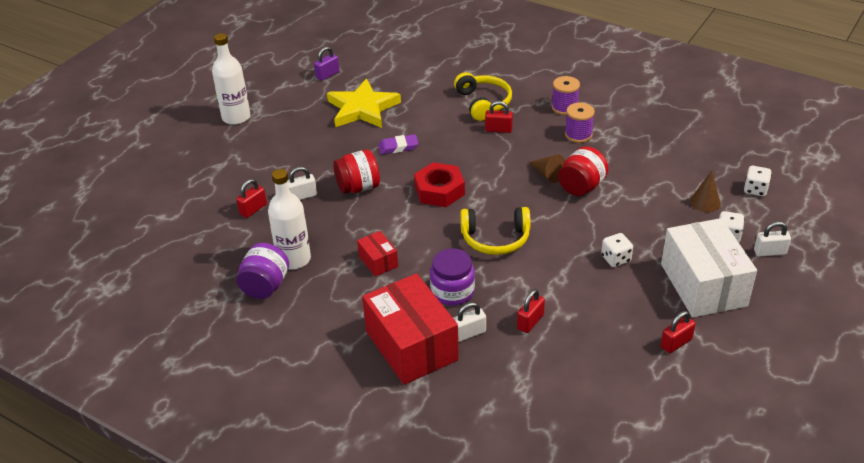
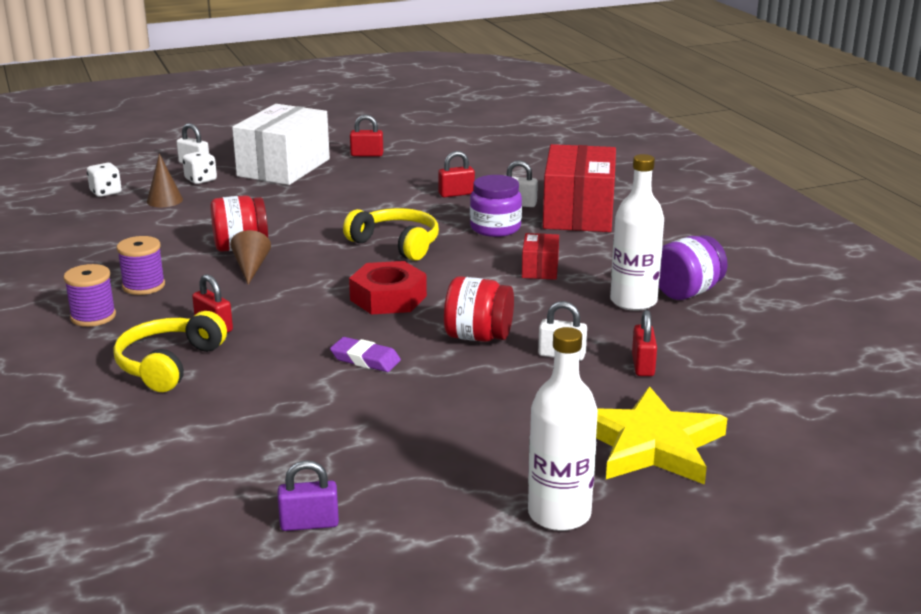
camera: 145 degrees left, 15 degrees down
red padlock [236,179,267,218] -> red padlock turned 75 degrees counterclockwise [632,310,657,376]
yellow star [327,79,401,128] -> yellow star moved to [596,386,727,485]
white dice [601,233,633,267] -> none

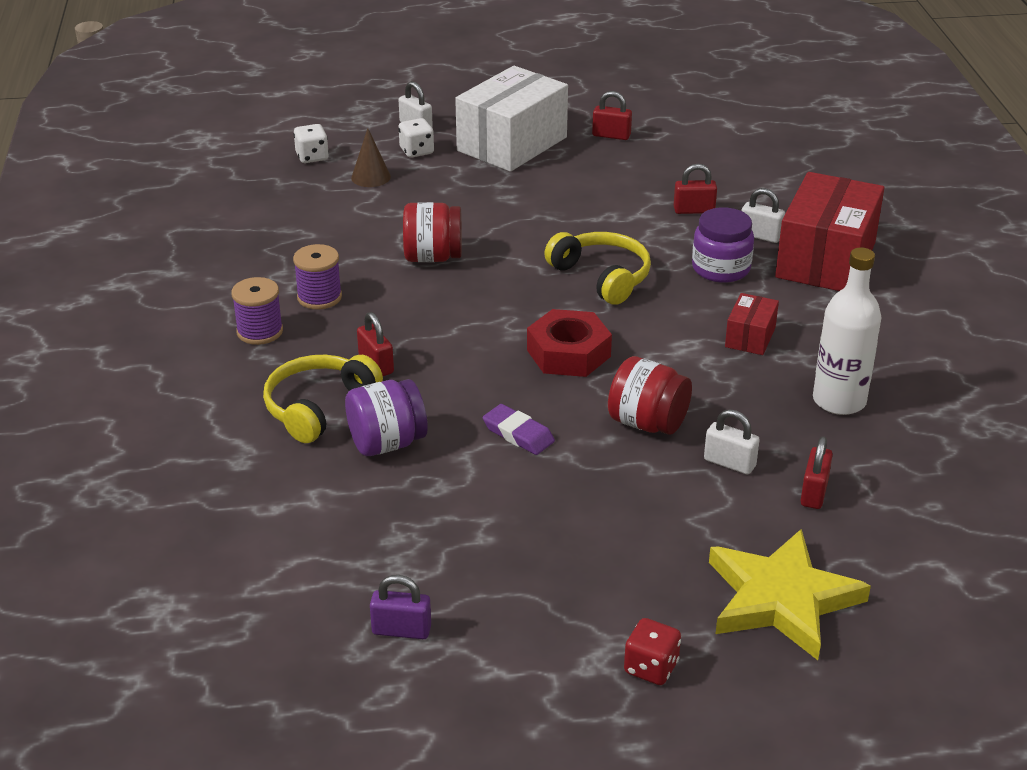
camera: 15 degrees right, 10 degrees up
brown cone [230,230,271,285] -> none
white bottle [528,327,598,531] -> red dice [624,618,681,685]
purple jar [659,235,728,300] -> purple jar moved to [345,379,428,456]

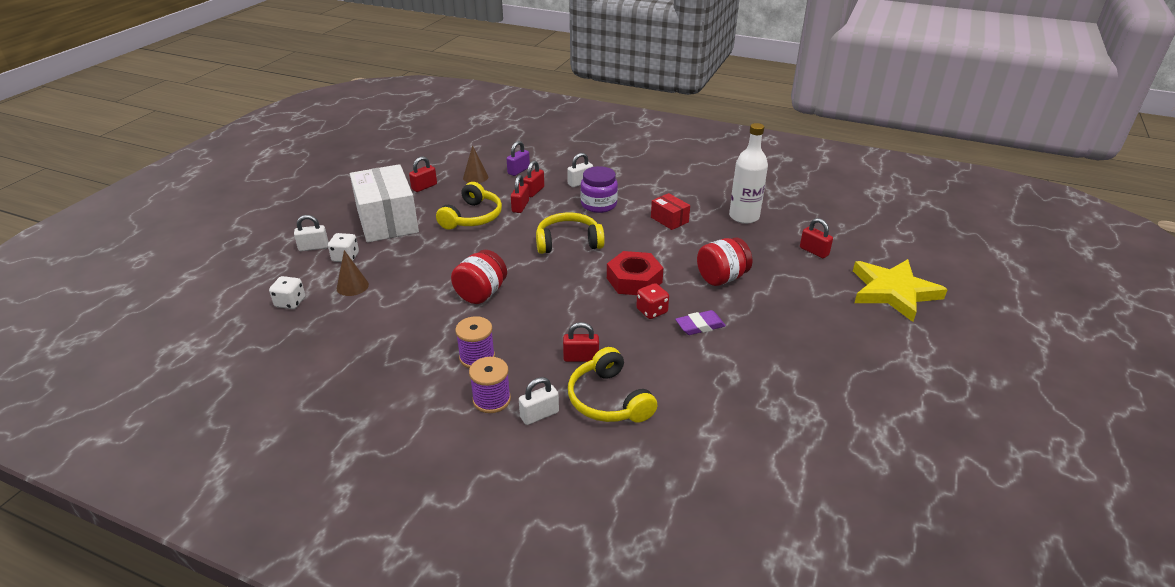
camera: 60 degrees left, 0 degrees up
purple jar [345,379,428,456] -> none
purple padlock [370,575,431,639] -> purple padlock moved to [507,141,530,176]
red dice [624,618,681,685] -> red dice moved to [636,283,669,319]
white padlock [704,409,760,474] -> white padlock moved to [519,377,559,425]
red box [775,172,884,291] -> none
none -> yellow headphones [436,182,502,230]
none -> brown cone [463,145,488,183]
none -> red padlock [511,175,529,213]

